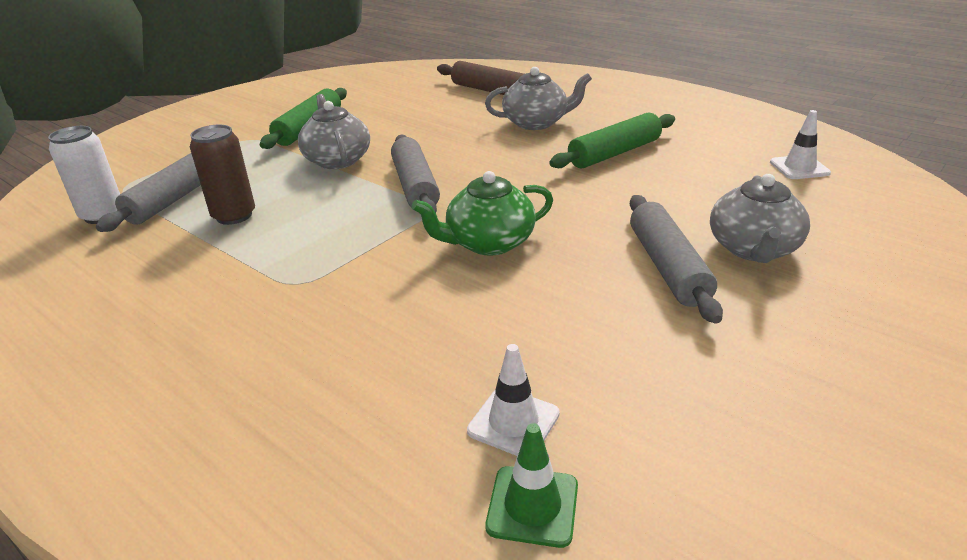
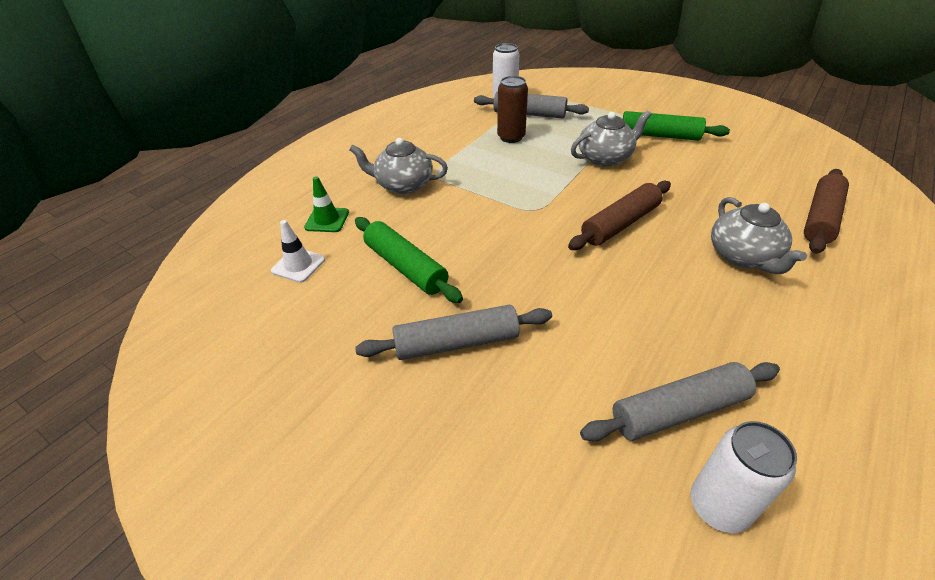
camera: 85 degrees right, 10 degrees up
grey rolling pin [391,135,440,213] -> grey rolling pin moved to [580,362,780,442]
green teapot [412,171,553,256] -> none
green traffic cone [485,423,578,548] -> green traffic cone moved to [304,176,349,232]
green rolling pin [549,113,675,168] -> green rolling pin moved to [355,217,463,303]
grey teapot [710,174,810,263] -> grey teapot moved to [349,138,448,194]
white traffic cone [770,110,831,179] -> white can [690,421,797,533]
none -> brown rolling pin [568,181,671,250]

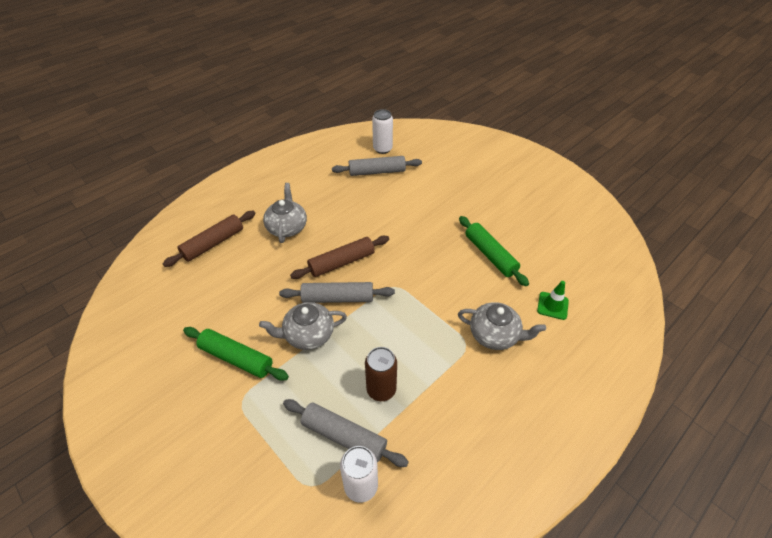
camera: 170 degrees left, 5 degrees up
white traffic cone [271,220,325,283] -> none
grey rolling pin [355,305,552,360] -> grey rolling pin moved to [279,282,395,303]

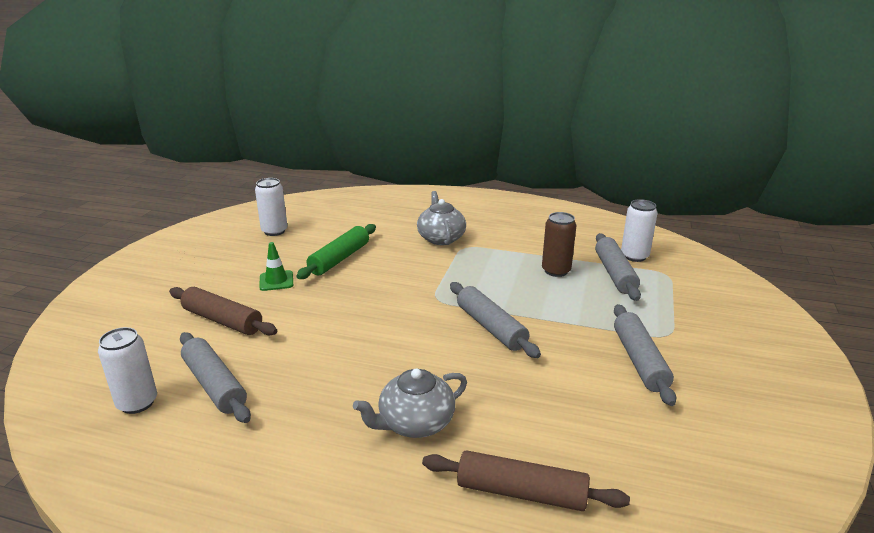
camera: 120 degrees left, 20 degrees down
green rolling pin [183,327,289,381] -> grey rolling pin [614,304,676,406]
grey teapot [259,302,347,350] -> none
brown rolling pin [290,236,389,279] -> brown rolling pin moved to [169,287,277,336]
green traffic cone [537,281,569,320] -> green traffic cone moved to [259,242,293,291]
none -> white can [255,178,287,236]

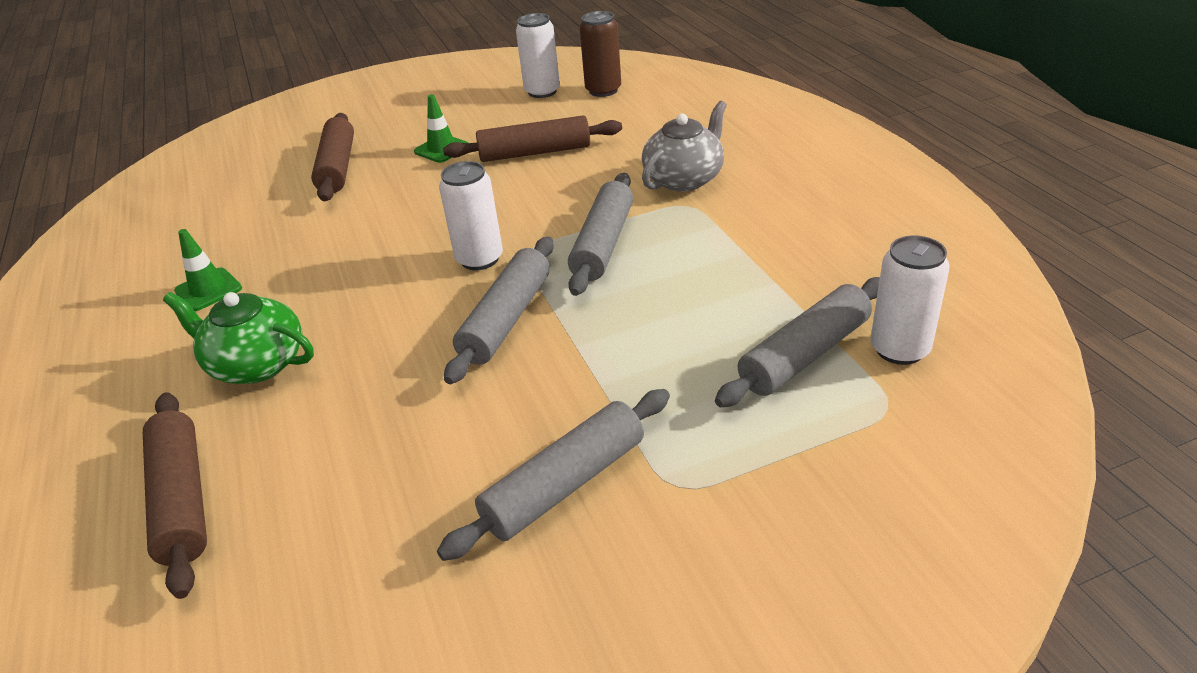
camera: 55 degrees right, 10 degrees up
white can [98,327,157,414] -> white can moved to [439,161,503,270]
grey rolling pin [180,332,251,423] -> grey rolling pin moved to [568,173,633,296]
green rolling pin [296,224,376,279] -> brown rolling pin [443,115,622,162]
grey teapot [353,368,467,438] -> green teapot [163,292,314,384]
brown can [542,212,577,277] -> brown can moved to [580,11,621,97]
none -> green traffic cone [174,229,242,311]

